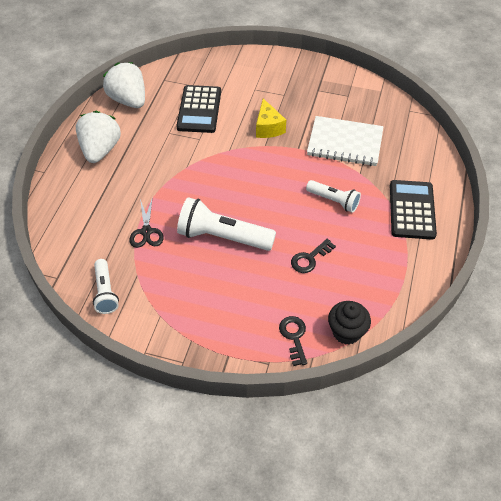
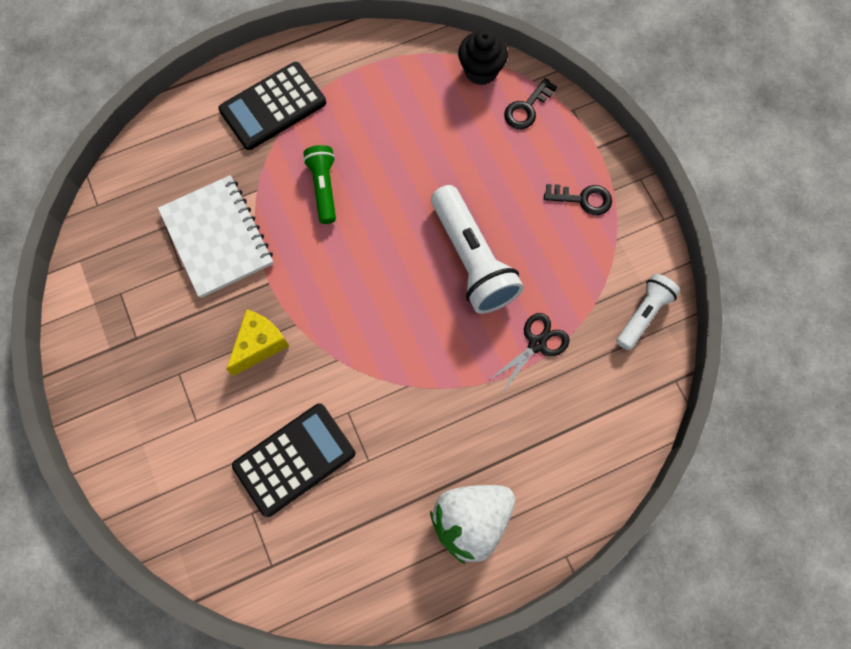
camera: 130 degrees left, 20 degrees up
white strawberry [103,62,145,108] -> none
black key [291,239,336,273] -> black key moved to [544,184,612,215]
white flashlight [306,180,361,213] -> green flashlight [303,145,336,224]

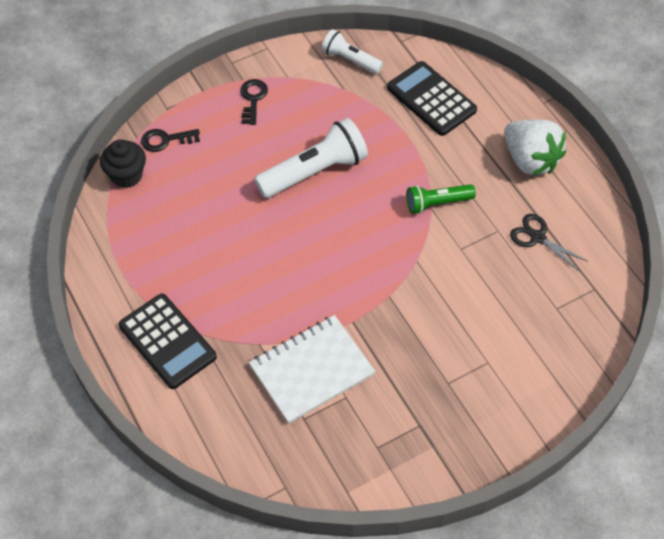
camera: 95 degrees left, 15 degrees down
yellow cheese [226,309,289,376] -> none
black calculator [232,403,355,517] -> black calculator moved to [387,61,477,136]
green flashlight [303,145,336,224] -> green flashlight moved to [406,184,476,214]
black scissors [488,313,569,393] -> black scissors moved to [510,214,587,271]
black key [504,78,557,129] -> black key turned 135 degrees clockwise [141,129,200,152]

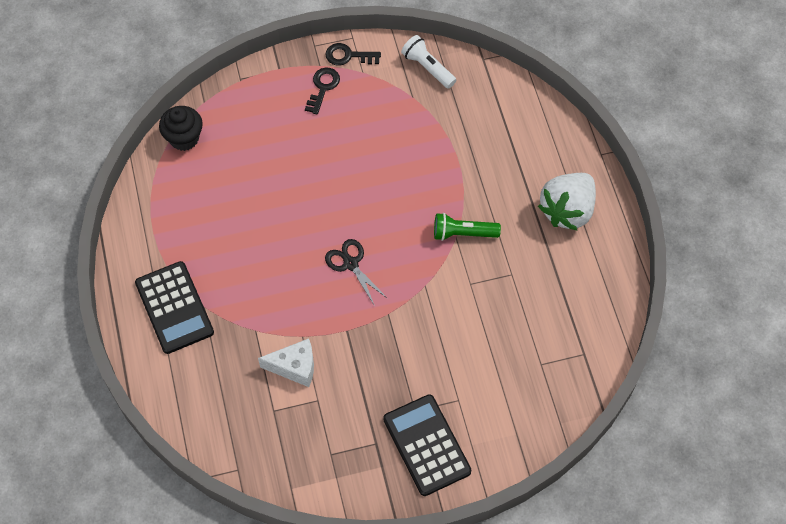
camera: 15 degrees right, 5 degrees up
black key [141,129,200,152] -> black key moved to [325,43,381,65]
white notebook [249,315,376,424] -> white cheese [258,338,314,387]
white flashlight [254,118,368,198] -> none
black calculator [387,61,477,136] -> black calculator moved to [383,394,471,496]
white strawberry [504,119,566,176] -> white strawberry turned 60 degrees clockwise [538,173,596,230]
black scissors [510,214,587,271] -> black scissors moved to [325,239,388,306]

